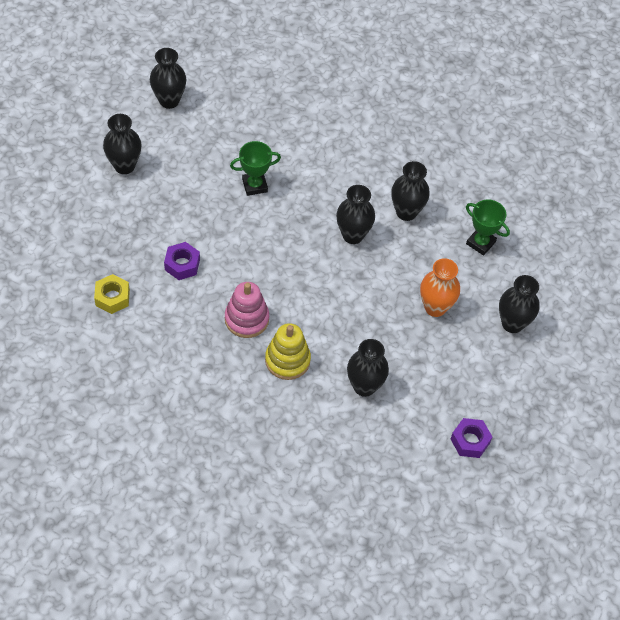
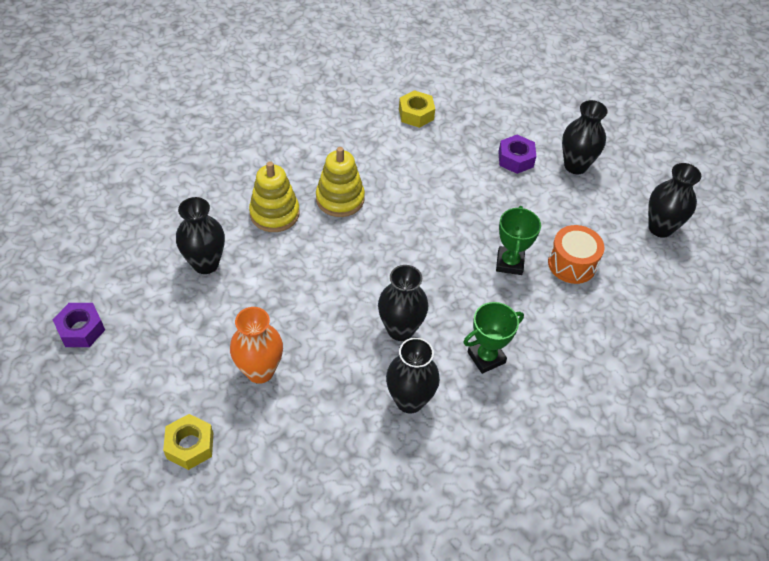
camera: 115 degrees right, 5 degrees down
purple nut [164,242,200,280] -> purple nut moved to [498,135,536,174]
pink stacking toy [225,282,269,338] -> yellow stacking toy [316,147,365,217]
green trophy [466,199,510,256] -> green trophy moved to [463,302,524,374]
black vase [499,275,540,333] -> yellow nut [163,414,213,470]
none -> orange drum [548,225,604,284]

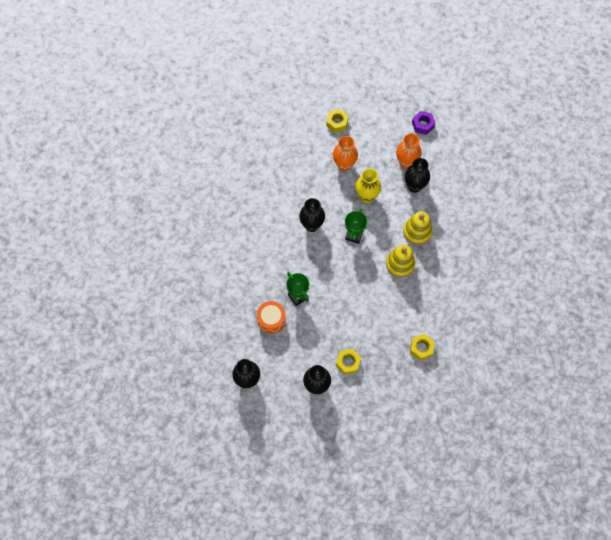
camera: 140 degrees right, 15 degrees up
black vase [386,338,440,413] -> none
green trophy [463,302,524,374] -> green trophy moved to [345,208,367,244]
purple nut [498,135,536,174] -> yellow nut [336,349,361,375]
none -> yellow vase [356,169,381,203]
none -> orange vase [396,133,421,169]

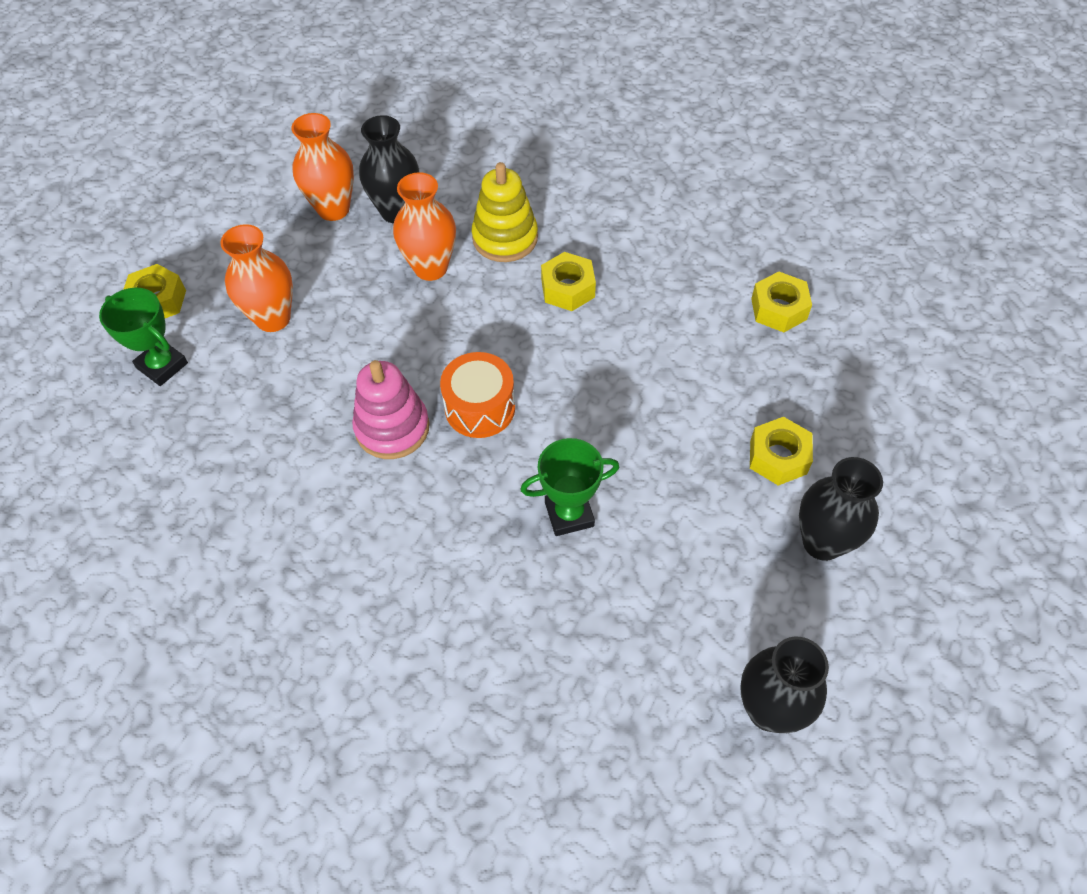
camera: 70 degrees left, 10 degrees down
orange drum [257,301,286,334] -> orange drum moved to [440,352,515,438]
black vase [299,198,325,232] -> pink stacking toy [352,360,429,459]
green trophy [345,208,367,244] -> green trophy moved to [99,288,188,386]
yellow vase [356,169,381,203] -> none
yellow stacking toy [386,244,415,278] -> yellow nut [541,252,596,311]
purple nut [412,111,435,135] -> none
none -> orange vase [393,172,456,281]

